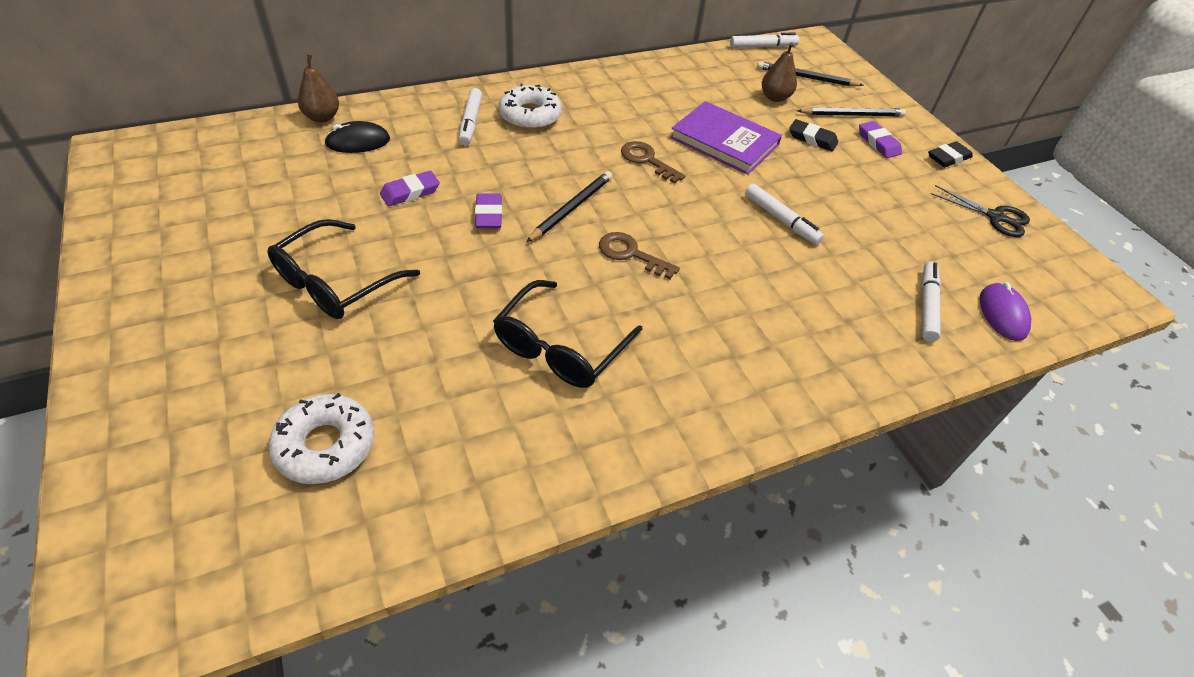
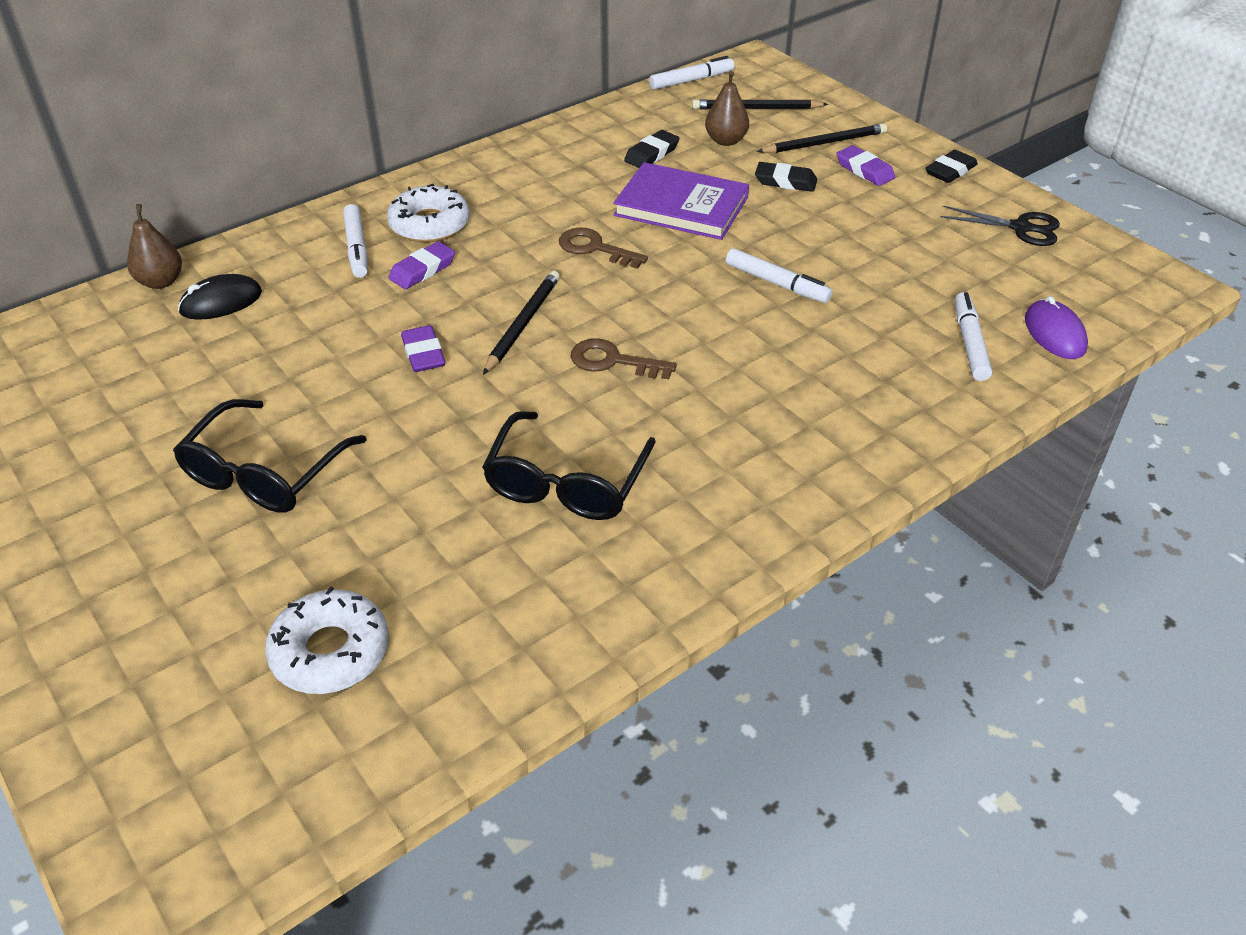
camera: 10 degrees left, 5 degrees down
purple eraser [380,171,440,206] -> purple eraser moved to [388,241,455,289]
none -> black eraser [624,130,679,168]

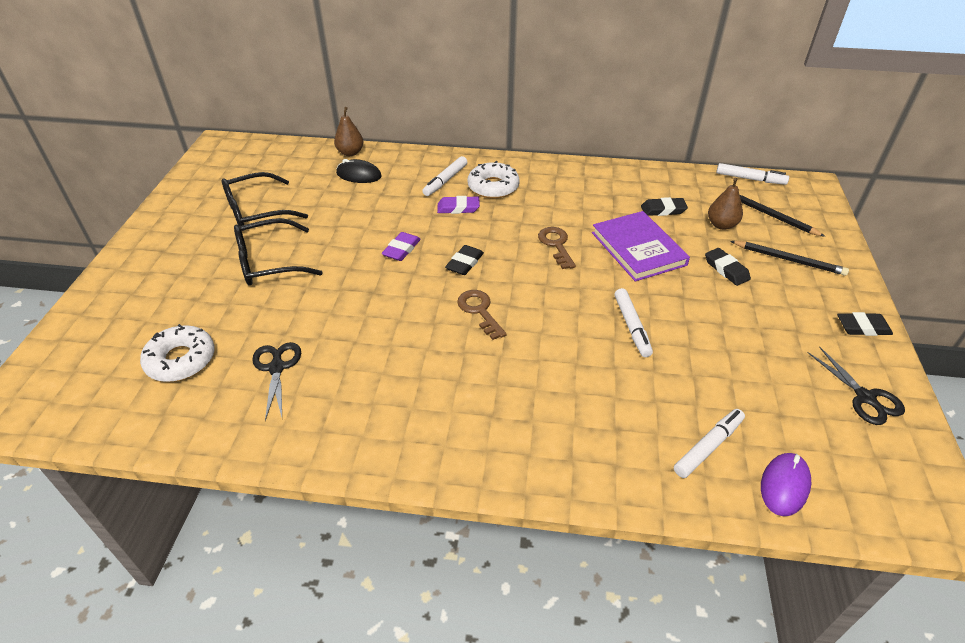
camera: 45 degrees right, 0 degrees up
black glasses [482,411,656,520] -> black glasses moved to [221,172,308,231]
black pencil [483,271,560,375] -> black eraser [445,245,484,275]
purple eraser [836,145,895,186] -> none
none -> black scissors [252,342,301,421]

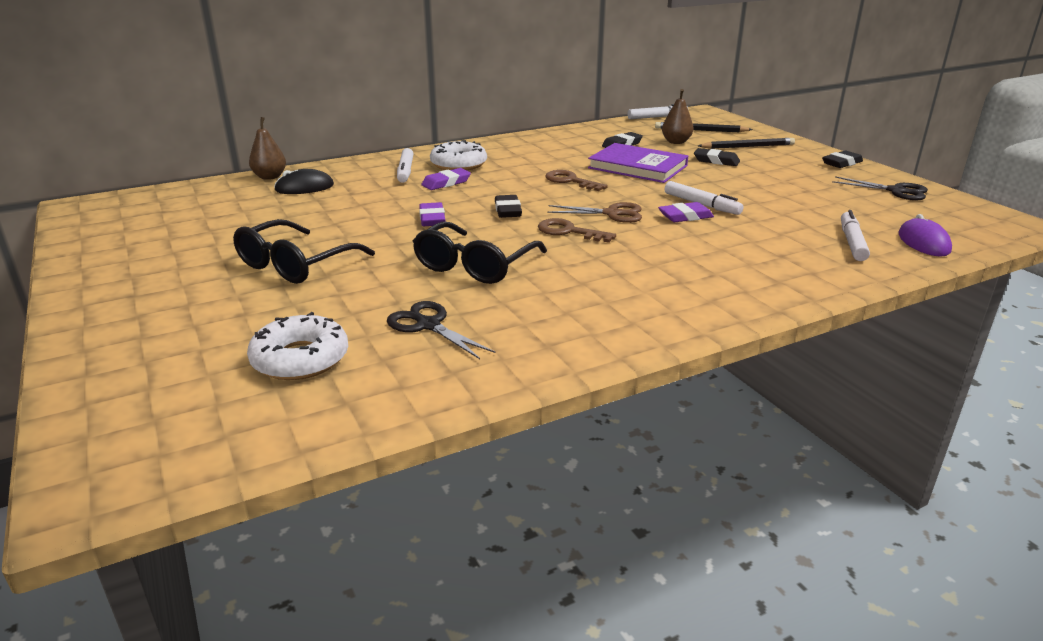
camera: 35 degrees left, 15 degrees down
black glasses [221,172,308,231] -> black glasses moved to [413,221,547,284]
none -> brown scissors [547,202,642,223]
none -> purple eraser [658,202,714,222]

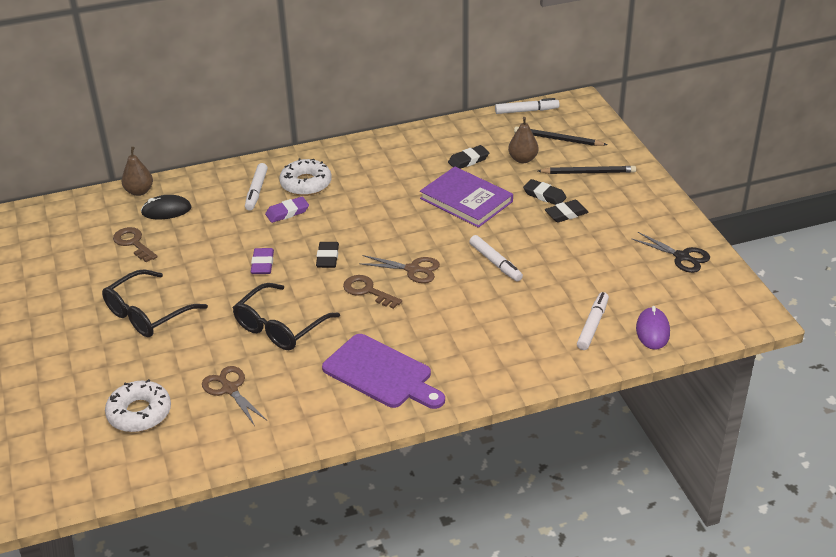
camera: 10 degrees right, 10 degrees up
black scissors [387,301,496,359] -> brown scissors [202,366,267,426]
brown key [545,170,608,191] -> brown key moved to [113,227,158,262]
purple eraser [658,202,714,222] -> none
black eraser [822,151,863,168] -> black eraser moved to [545,200,589,222]
none -> purple cutting board [322,334,445,409]

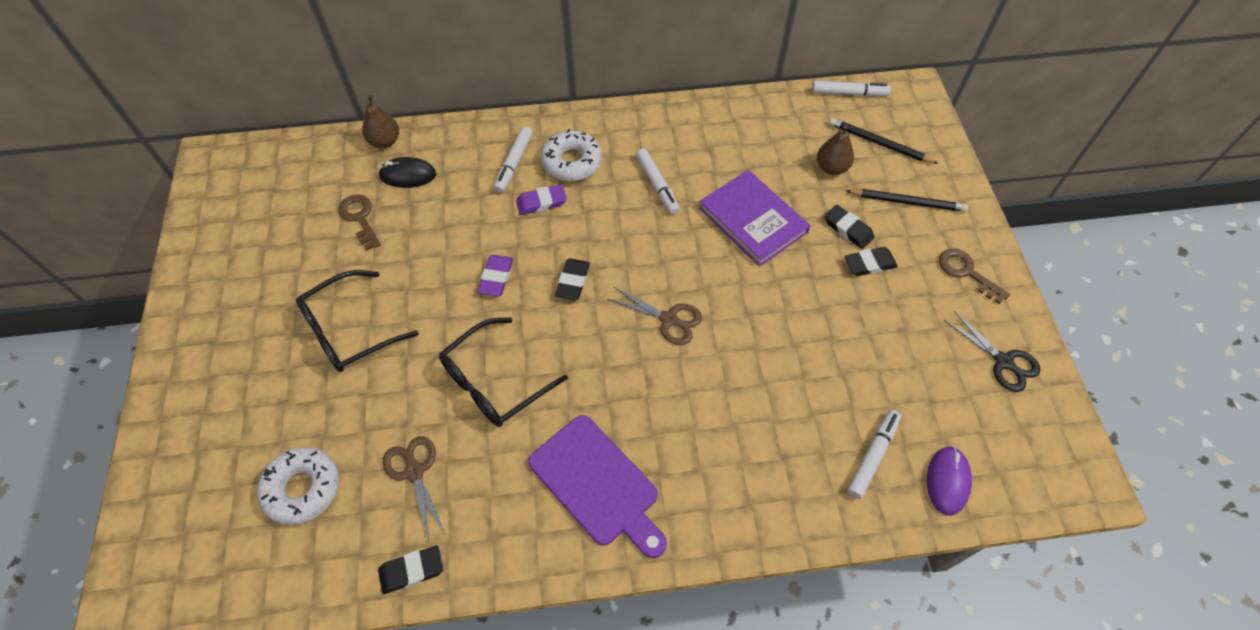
camera: 10 degrees right, 20 degrees up
brown key [343,275,402,309] -> brown key moved to [939,248,1010,304]
black eraser [448,145,489,169] -> black eraser moved to [378,545,443,594]
white marker [469,235,523,282] -> white marker moved to [636,148,680,214]

